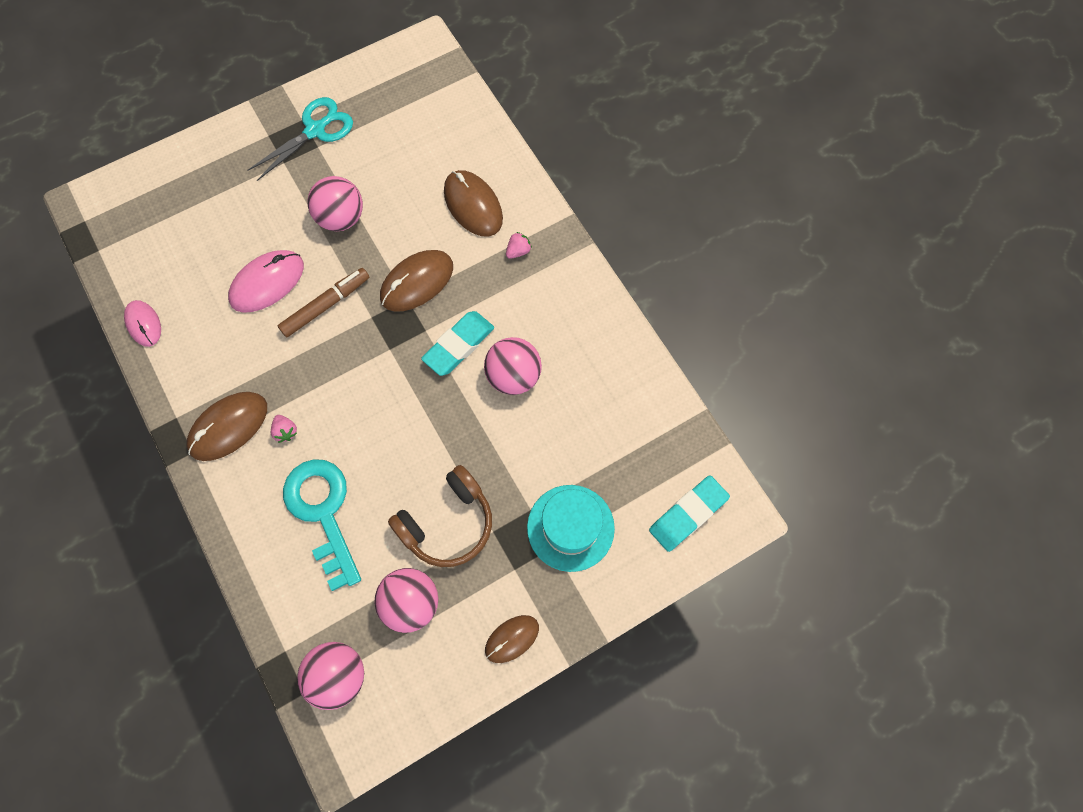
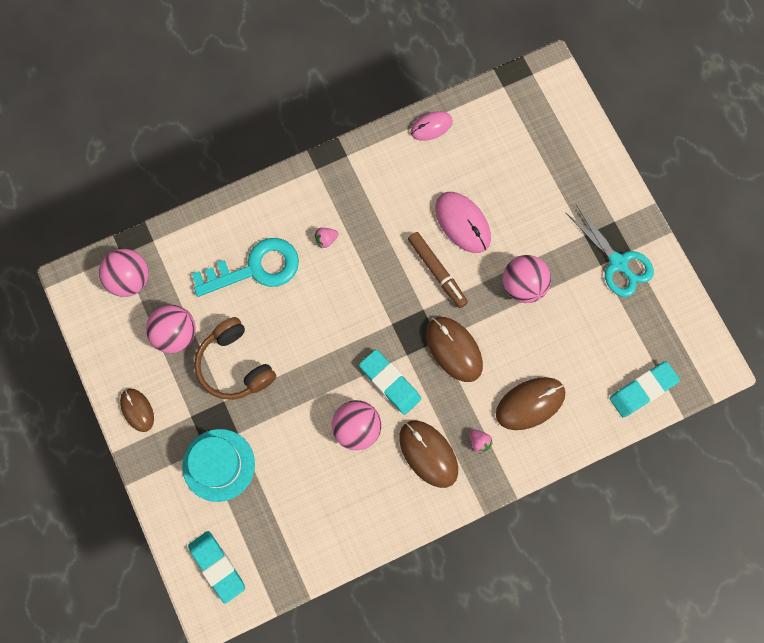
camera: 95 degrees right, 5 degrees up
brown mouse [187,392,267,461] -> brown mouse moved to [399,420,458,488]
none -> turquoise eraser [610,361,680,418]

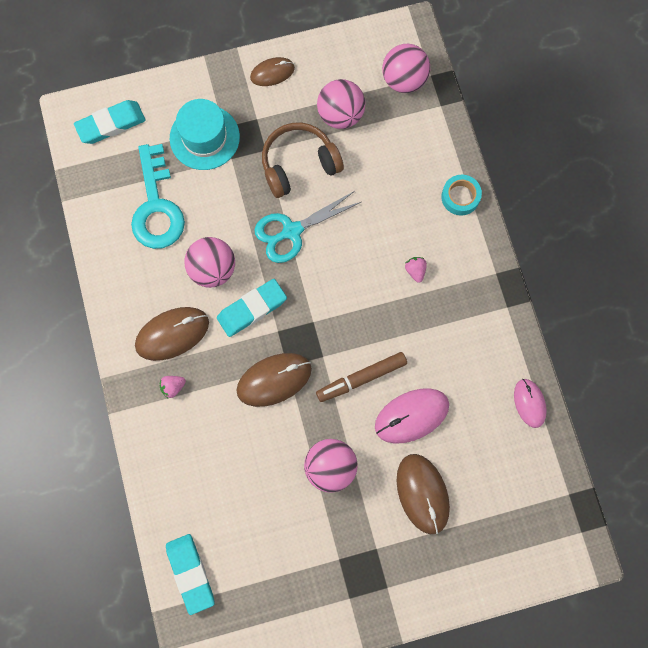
camera: 100 degrees right, 0 degrees up
turquoise key [192,238,299,297] -> turquoise key moved to [131,144,185,249]
brown mouse [496,377,565,430] -> brown mouse moved to [397,454,450,535]
turquoise scissors [566,205,654,297] -> turquoise scissors moved to [254,191,361,263]
none -> turquoise tape [441,175,482,215]

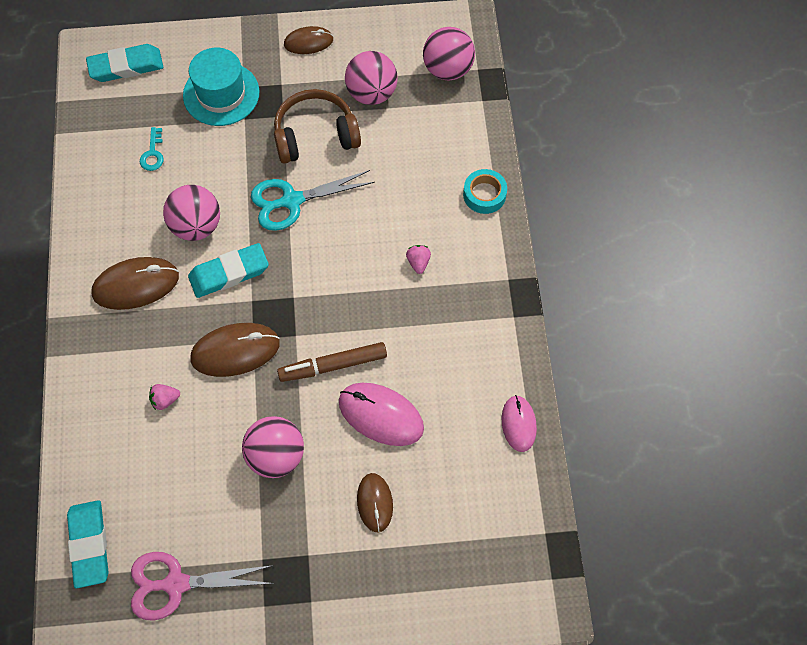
camera: 10 degrees right, 10 degrees down
turquoise key [131,144,185,249] -> turquoise key [140,127,164,171], size x0.41
pink strawberry [160,376,186,398] -> pink strawberry moved to [149,384,180,410]
pink mouse [375,388,449,444] -> pink mouse turned 45 degrees clockwise [339,383,424,446]
brown mouse [397,454,450,535] -> brown mouse [357,473,393,532], size x0.63
none -> pink scissors [131,552,274,620]

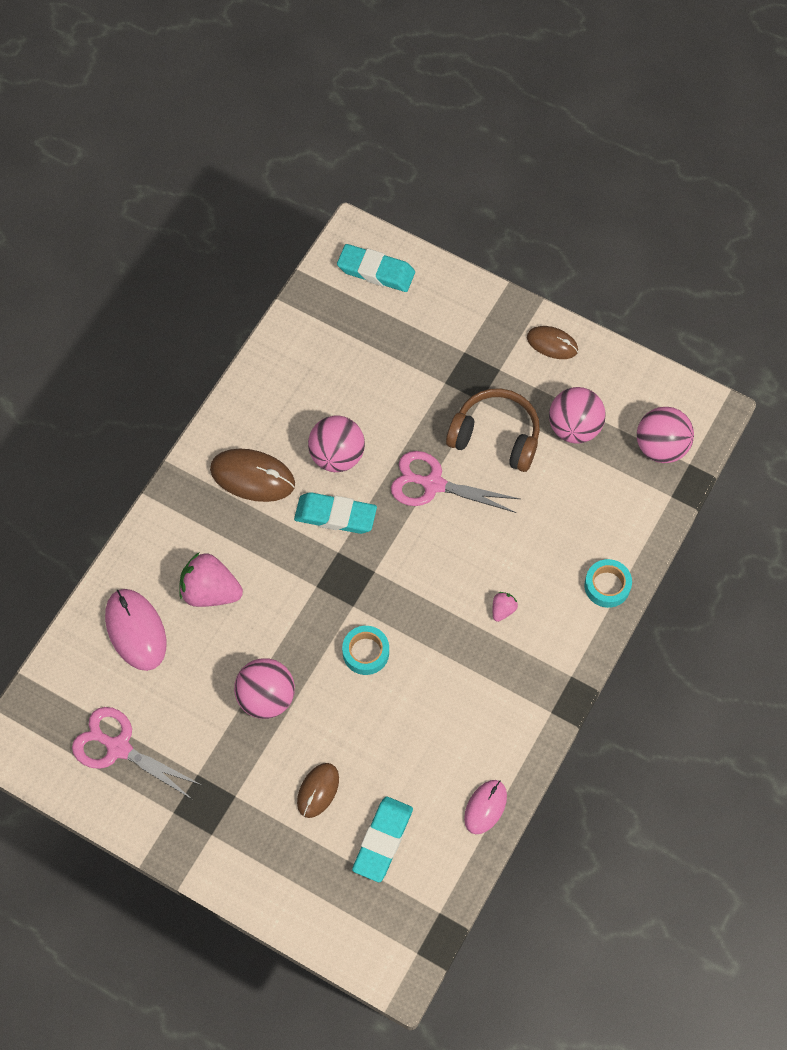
camera: 35 degrees right, 0 degrees up
turquoise eraser [67,500,109,588] -> turquoise eraser moved to [352,796,413,882]
turquoise key [140,127,164,171] -> none
pink strawberry [149,384,180,410] -> pink strawberry [179,553,243,607], size x2.10
turquoise hat [183,48,260,126] -> none
brown mouse [190,323,280,377] -> none
turquoise scissors [251,170,375,231] -> pink scissors [391,451,520,513]
brown marker [277,342,387,382] -> turquoise tape [342,626,389,675]
pink mouse [339,383,424,446] -> pink mouse moved to [105,589,166,671]

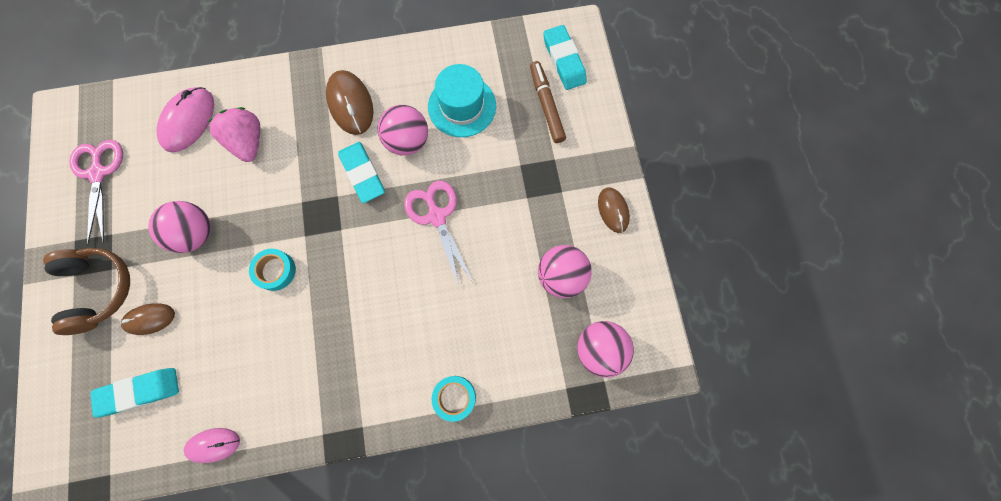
camera: 50 degrees right, 10 degrees up
brown headphones [446,389,540,472] -> brown headphones moved to [43,248,130,335]
pink strawberry [493,592,518,622] -> none
none -> turquoise hat [428,64,496,137]
none -> brown marker [530,61,566,143]

